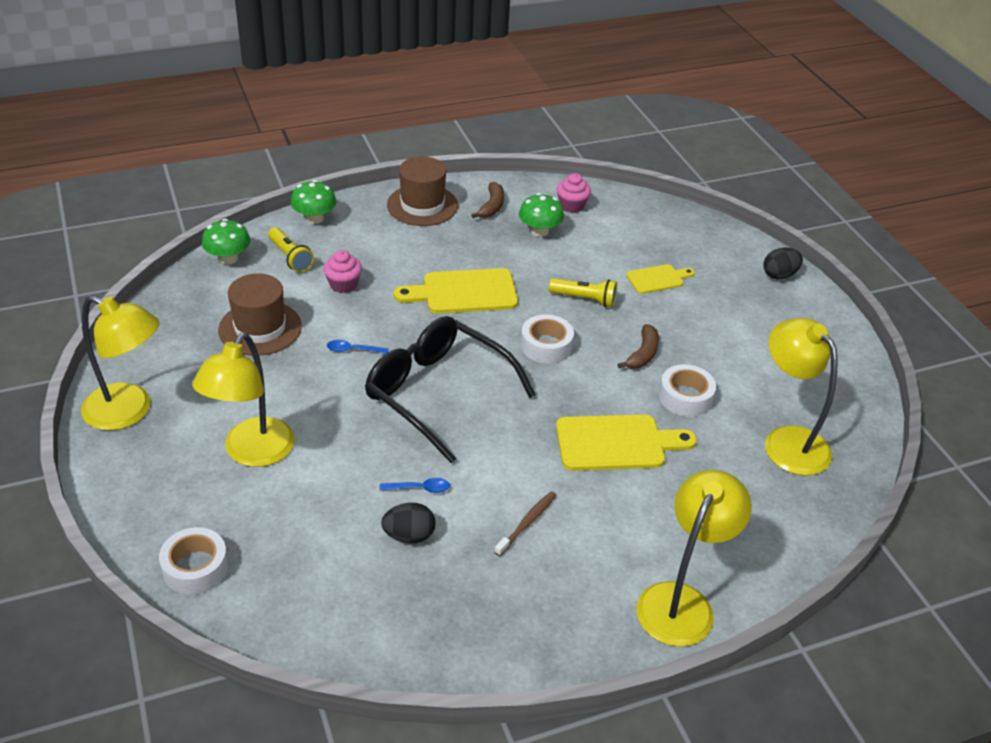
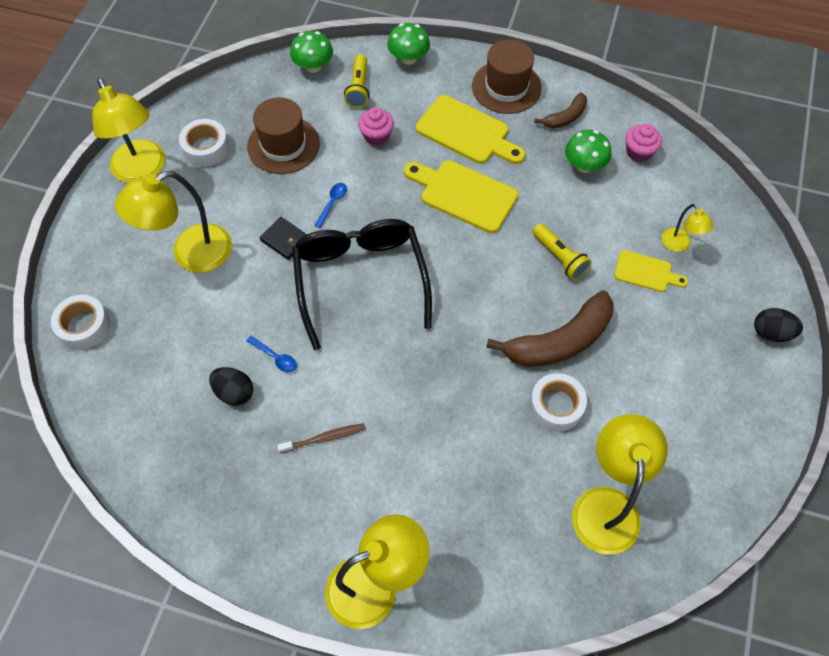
camera: 40 degrees right, 20 degrees up
blue spoon [327,340,389,354] -> blue spoon turned 75 degrees clockwise [314,183,347,228]
white tape [521,315,574,364] -> white tape moved to [179,119,229,167]
yellow cutting board [556,415,697,471] -> yellow cutting board moved to [416,95,526,164]
brown banana [617,324,659,368] -> brown banana [486,290,614,367], size x1.90
none -> black wallet [260,217,307,260]
none -> yellow lamp [662,204,713,252]

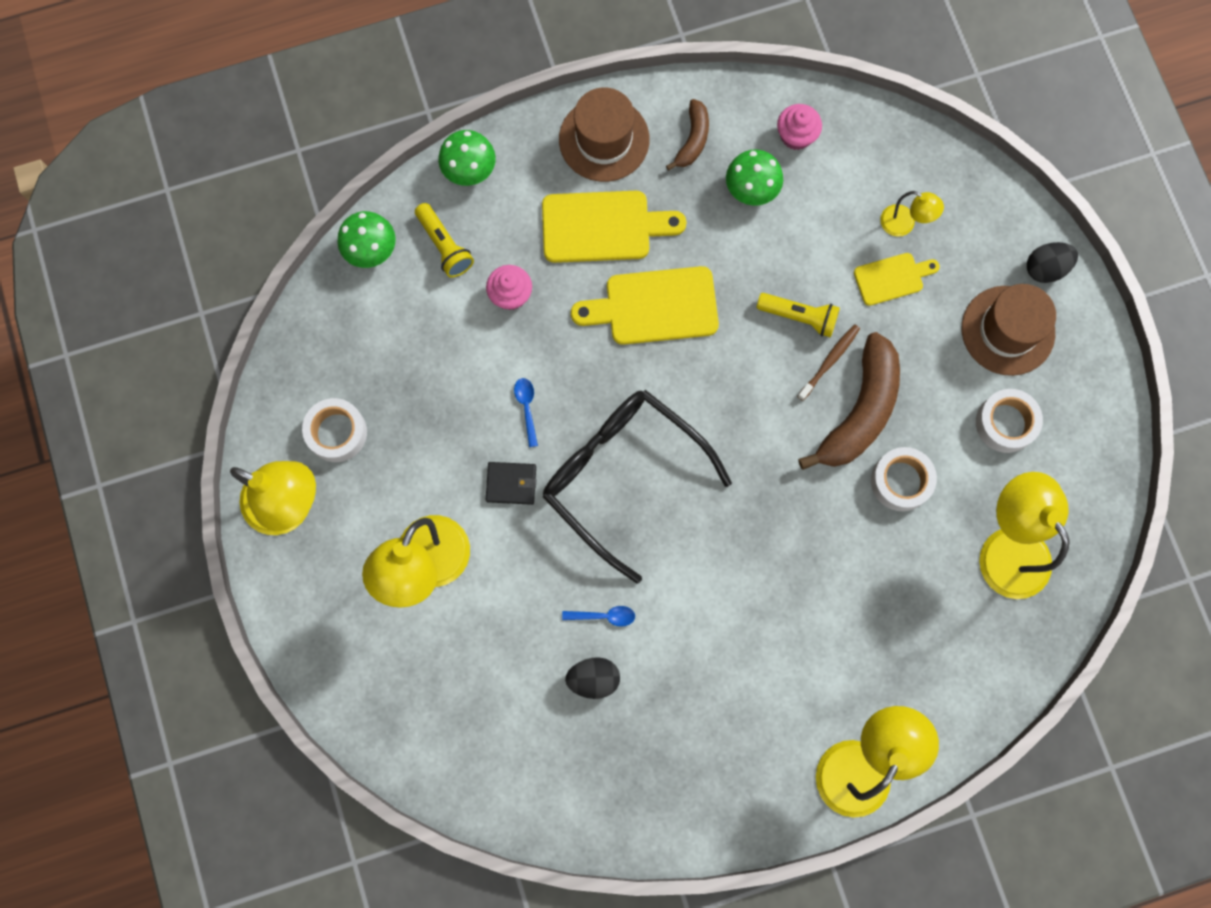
camera: 35 degrees left, 15 degrees up
white tape [51,295,110,350] -> white tape moved to [976,389,1043,453]
brown hat [247,97,320,174] -> brown hat moved to [962,284,1056,376]
brown toothbrush [277,423,366,453] -> brown toothbrush moved to [797,324,860,401]

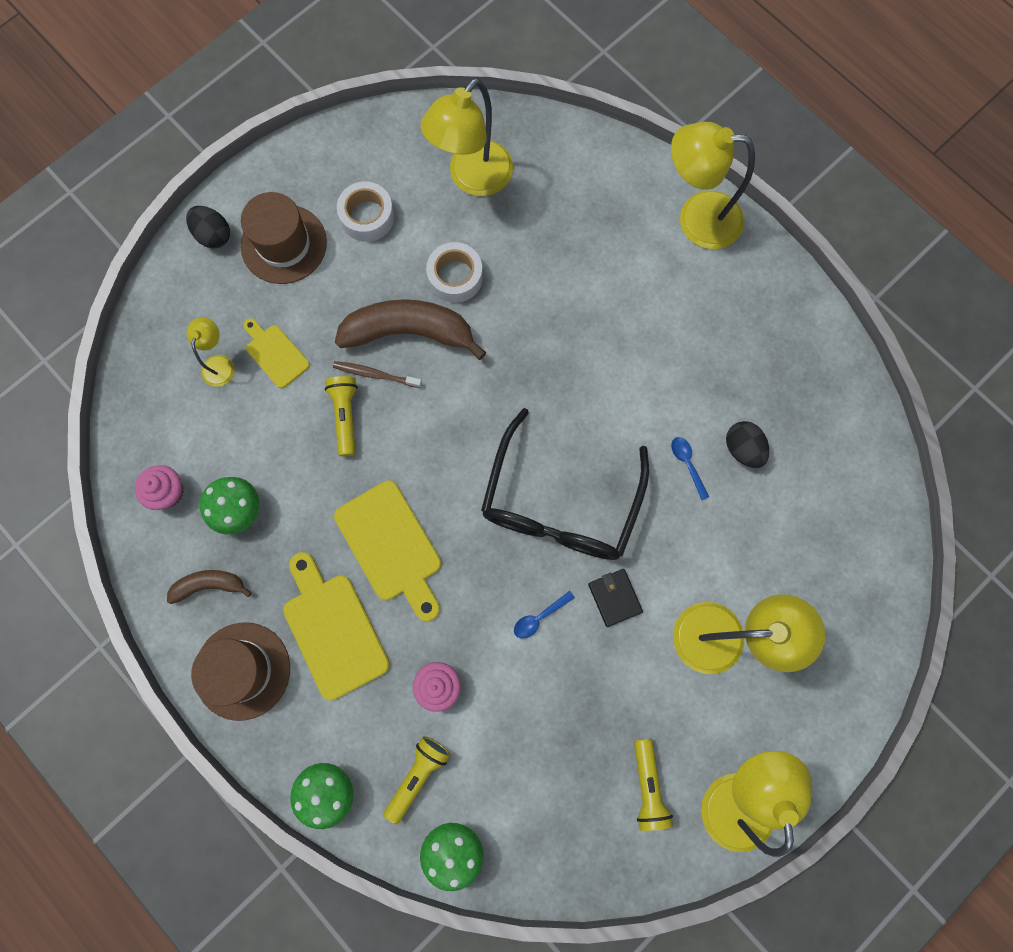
camera: 115 degrees left, 0 degrees up
white tape [302,398,367,462] -> yellow flashlight [634,739,673,831]

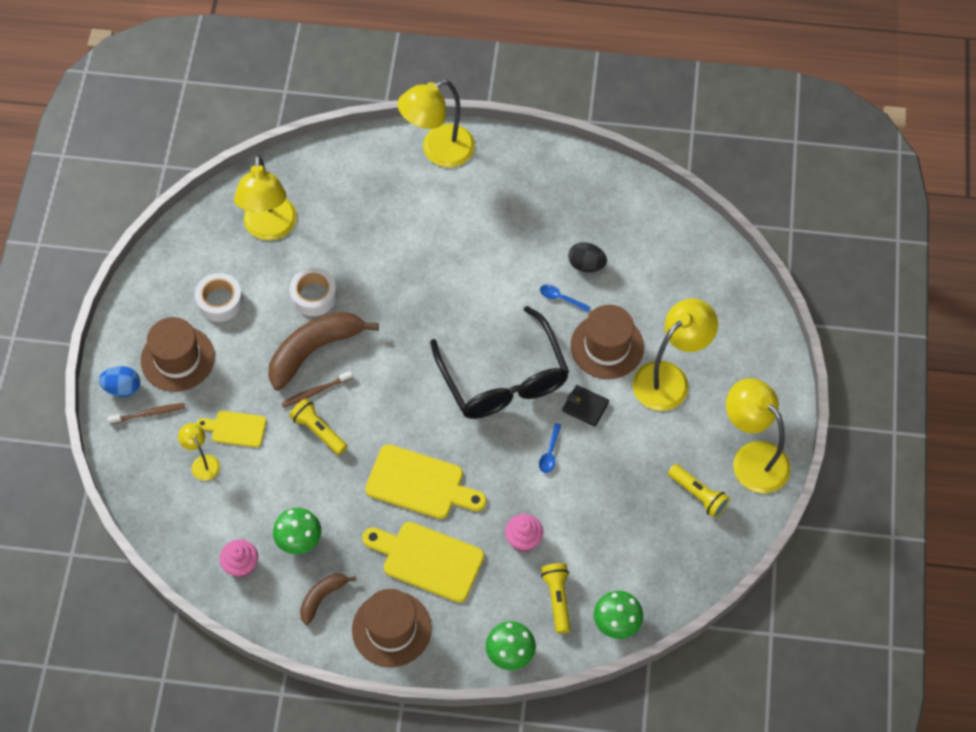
camera: 40 degrees left, 15 degrees down
black egg [186,206,230,248] -> blue egg [99,366,140,397]
none -> brown toothbrush [107,403,185,424]
none -> brown hat [570,305,644,379]

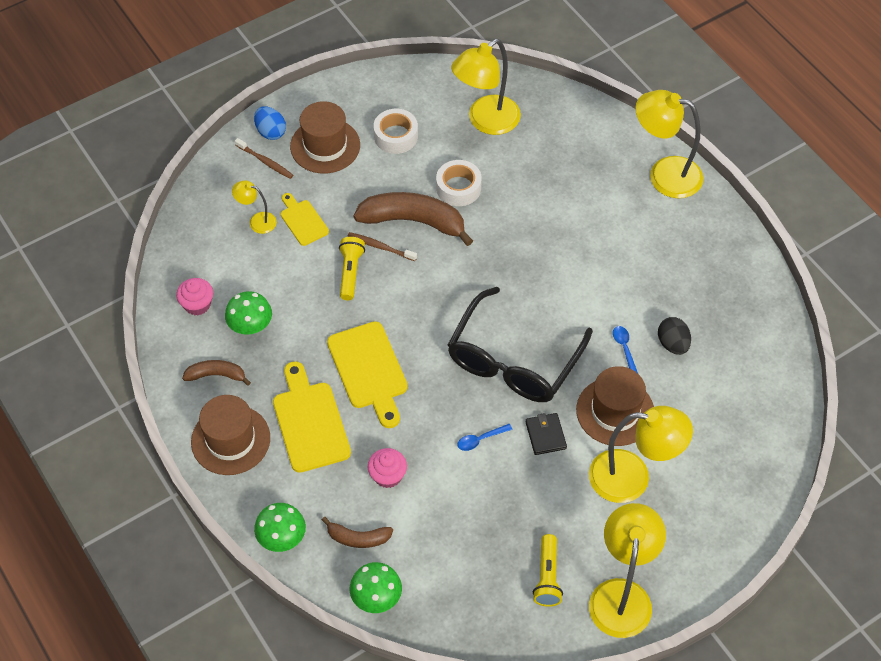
camera: 50 degrees right, 5 degrees down
yellow lamp [178,423,220,481] -> yellow lamp turned 90 degrees counterclockwise [232,180,277,234]
yellow flashlight [541,563,571,634] -> brown banana [322,517,393,548]

